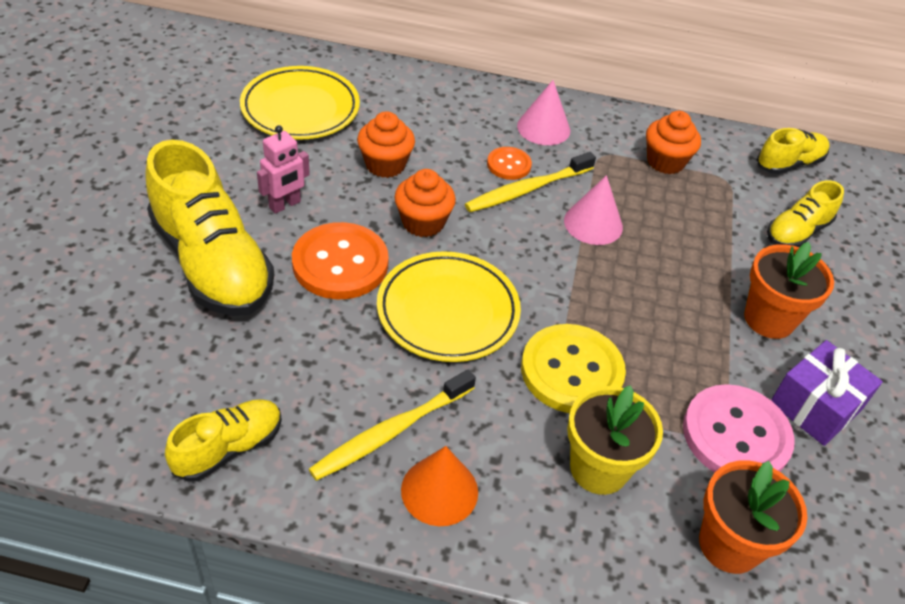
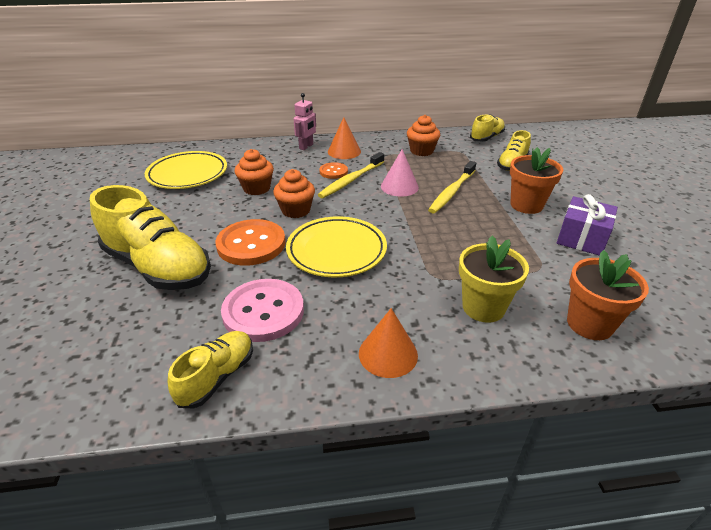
camera: 15 degrees left, 10 degrees down
pink robot [257,125,310,214] -> pink robot moved to [294,93,316,150]
yellow toothbrush [309,370,476,481] -> yellow toothbrush moved to [428,161,476,213]
pink cone [517,80,570,145] -> orange cone [328,117,361,159]
yellow button [521,324,626,413] -> none
pink button [683,384,795,473] -> pink button moved to [221,279,304,342]

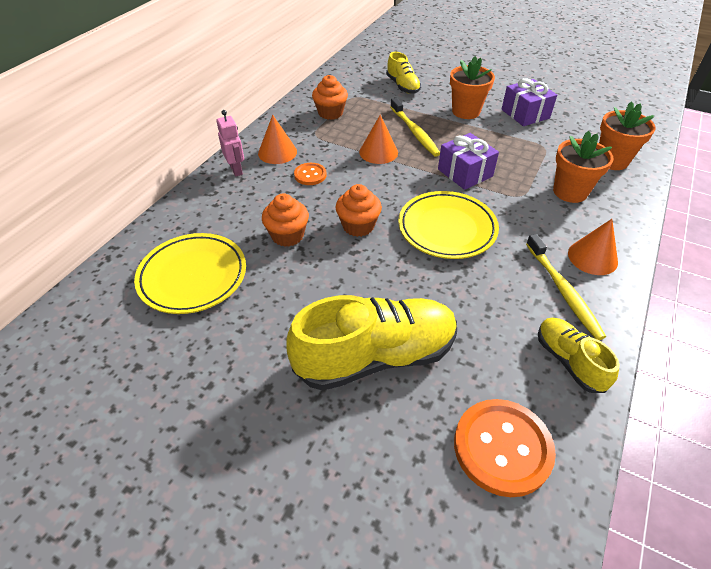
camera: 55 degrees left, 10 degrees up
orange button [216,219,286,266] -> orange button moved to [454,399,556,497]
pink button [221,279,304,342] -> none
yellow toothbrush [318,152,384,198] -> yellow toothbrush moved to [526,234,606,340]
pink cone [381,149,419,197] -> orange cone [359,115,398,164]
yellow flower pot [459,235,529,323] -> orange flower pot [553,131,614,203]
yellow shoe [470,114,505,142] -> none
none -> purple gift [438,133,499,190]

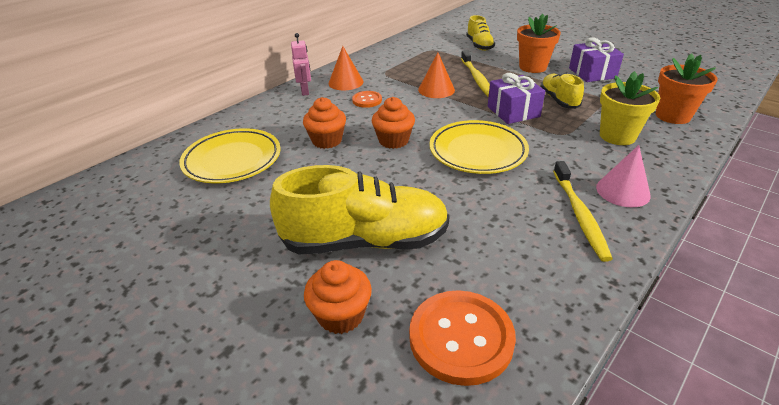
camera: 15 degrees right, 10 degrees down
orange cupcake [312,75,348,120] -> orange cupcake moved to [304,260,372,334]
yellow shoe [538,318,620,393] -> yellow shoe moved to [540,73,584,109]
orange flower pot [553,131,614,203] -> yellow flower pot [600,71,660,145]
orange cone [568,219,618,275] -> pink cone [596,145,651,207]

